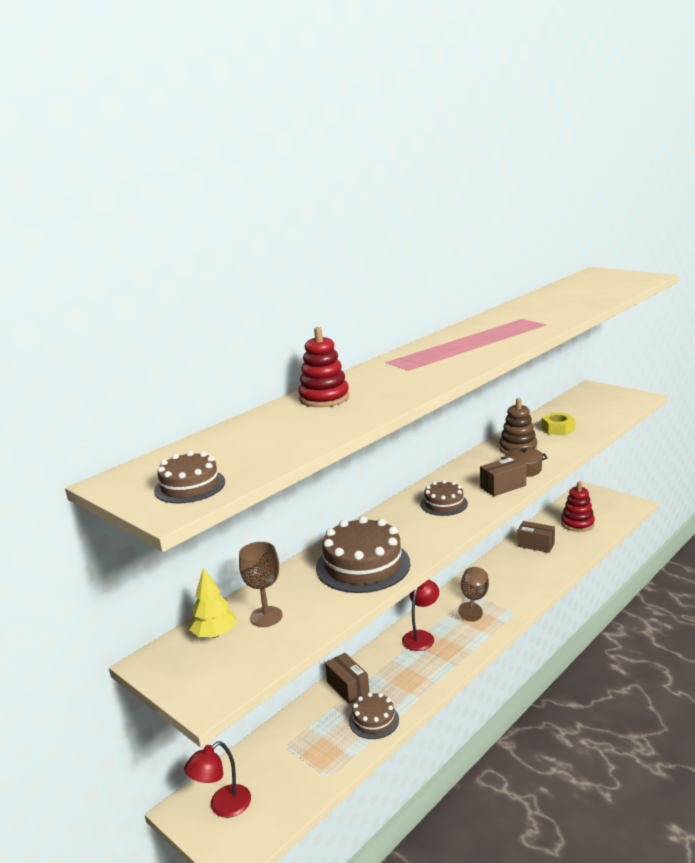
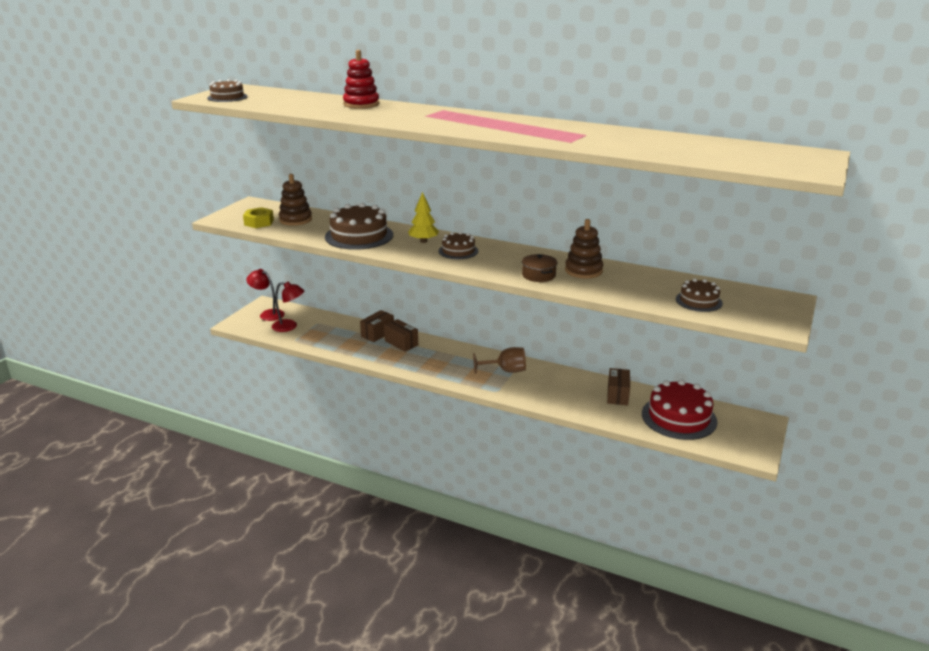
camera: 70 degrees right, 5 degrees up
yellow tree [189,568,237,638] -> yellow tree moved to [408,192,439,243]
brown goblet [239,542,283,627] -> brown stacking toy [279,174,312,226]
brown cake [349,692,399,739] -> brown cake moved to [676,278,723,312]
red lamp [402,579,439,651] -> red lamp moved to [272,281,304,332]
brown box [480,456,526,496] -> brown box moved to [384,319,418,352]
yellow nut [541,413,575,435] -> yellow nut moved to [243,207,274,228]
red stacking toy [561,482,595,532] -> red cake [642,379,717,440]

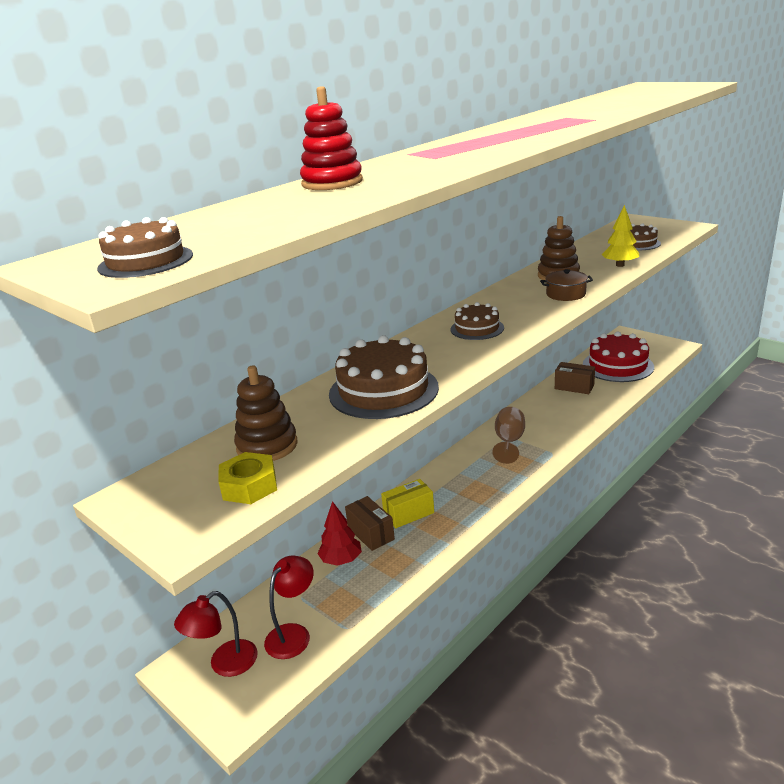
camera: 70 degrees left, 0 degrees up
brown box [384,319,418,352] -> yellow box [381,479,434,528]
yellow tree [408,192,439,243] -> yellow tree moved to [602,205,639,267]
none -> red tree [317,501,362,566]

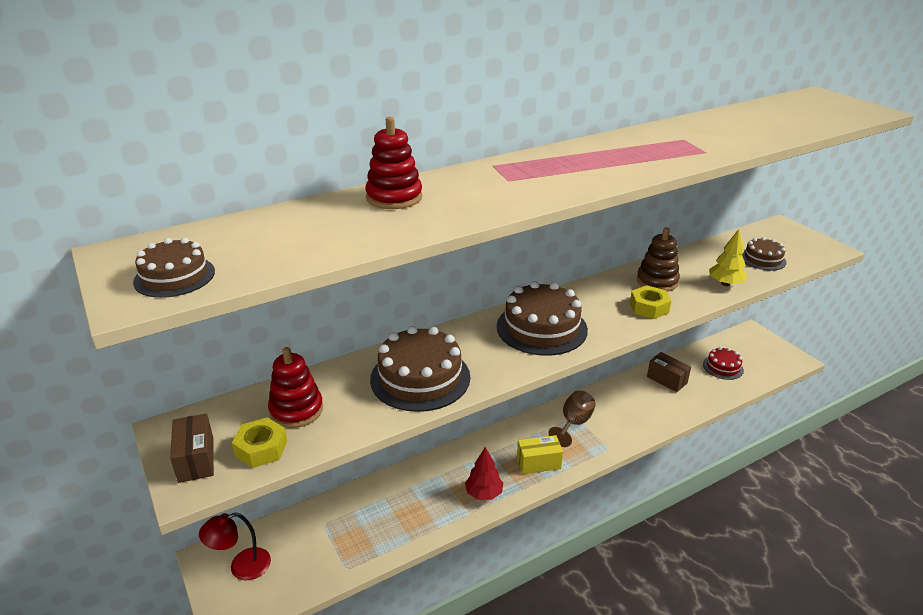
camera: 15 degrees right, 5 degrees up
brown stacking toy [234,365,297,461] -> red stacking toy [268,347,323,428]
red lamp [264,556,314,659] -> none
red tree [317,501,362,566] -> red tree moved to [465,447,503,500]
brown box [345,496,395,551] -> brown box moved to [170,413,214,483]
yellow box [381,479,434,528] -> yellow box moved to [517,435,563,474]
brown cake [451,302,504,340] -> brown cake [497,281,588,356], size x1.78
brown pot [540,269,593,301] -> yellow nut [630,285,671,319]
red cake [583,331,654,382] -> red cake [703,347,744,380], size x0.56

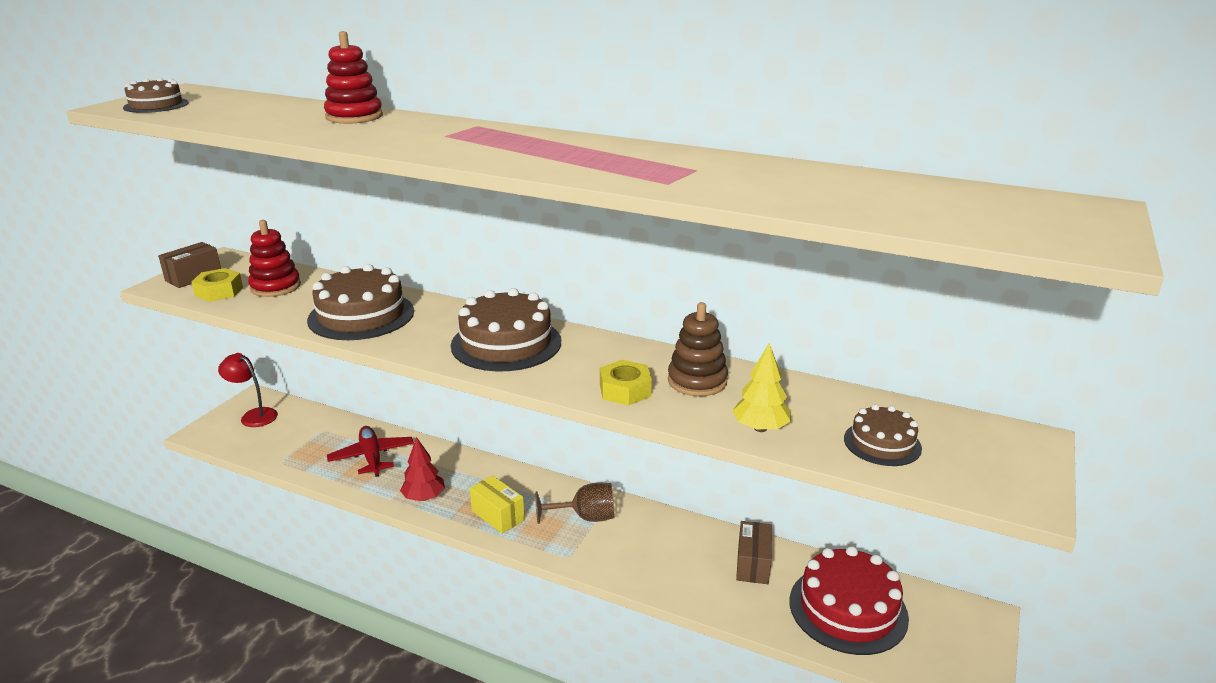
camera: 55 degrees right, 5 degrees down
red cake [703,347,744,380] -> red cake [790,546,909,655], size x1.78
none -> red plane [327,426,414,477]

